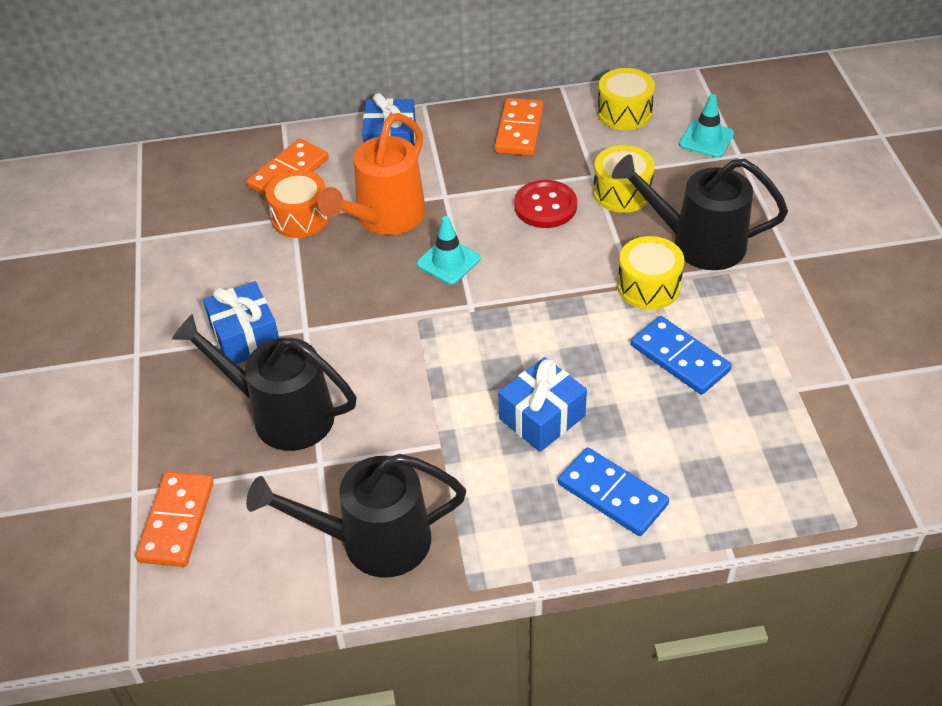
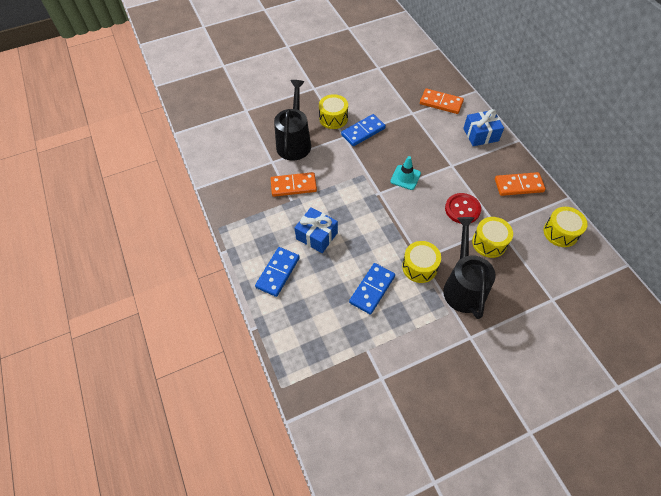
camera: 75 degrees right, 10 degrees up
orange domino [135,472,214,567] -> orange domino moved to [271,172,317,197]
blue gift [203,281,279,364] -> yellow drum [319,94,348,129]
black watering can [246,454,466,578] -> none
orange drum [266,170,330,238] -> none
orange watering can [318,113,426,235] -> none
turquoise traffic cone [679,94,734,158] -> none
none -> blue domino [341,114,386,146]

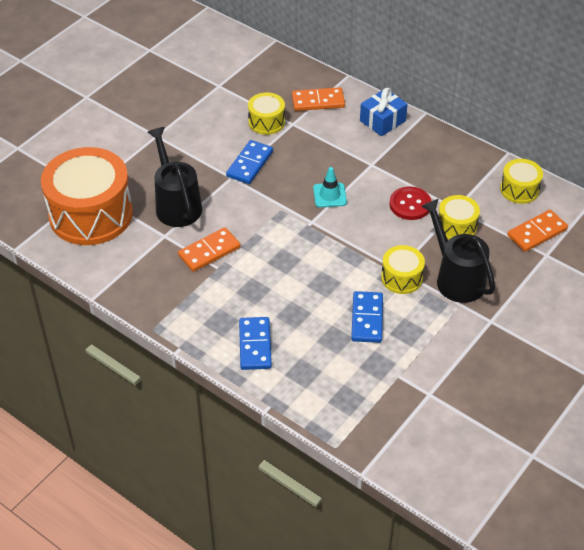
camera: 30 degrees left, 10 degrees down
blue gift [295,207,338,253] -> none
yellow drum [319,94,348,129] -> yellow drum moved to [248,92,285,135]
orange domino [495,172,546,196] -> orange domino moved to [507,210,568,252]
none -> orange drum [41,147,133,245]

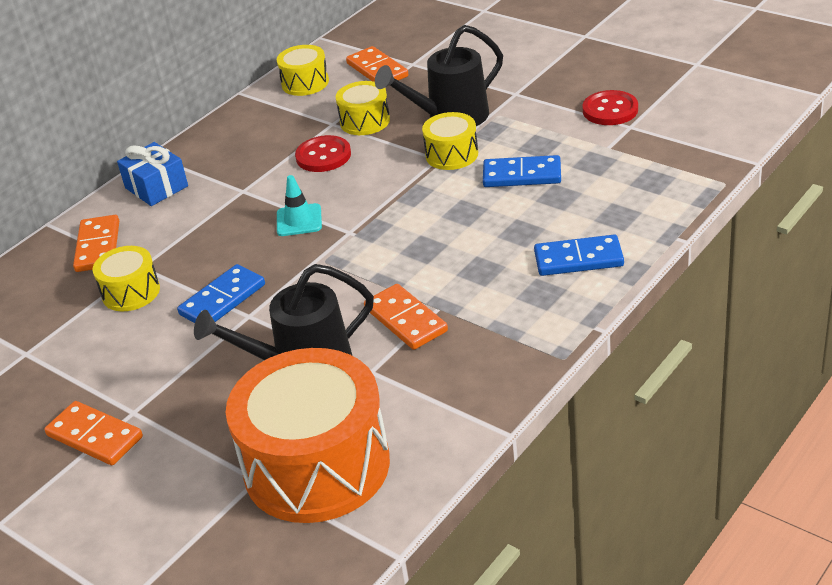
camera: 85 degrees left, 10 degrees down
blue domino [226,140,273,184] -> blue domino turned 75 degrees counterclockwise [177,264,265,323]
none -> orange domino [45,401,143,465]
none -> red button [582,90,638,125]

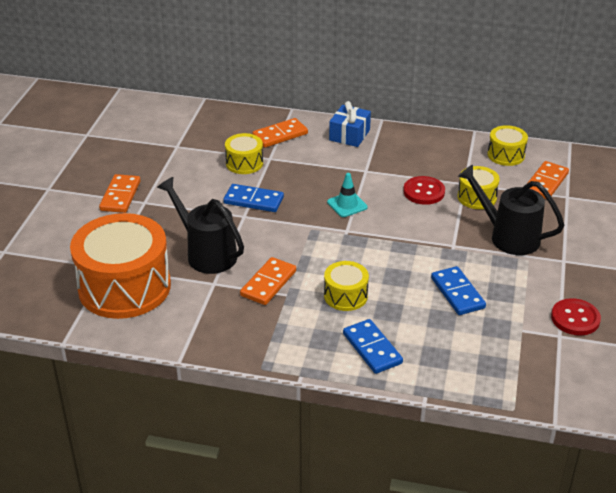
camera: 60 degrees right, 0 degrees up
yellow drum [422,112,478,170] -> yellow drum moved to [324,261,369,311]

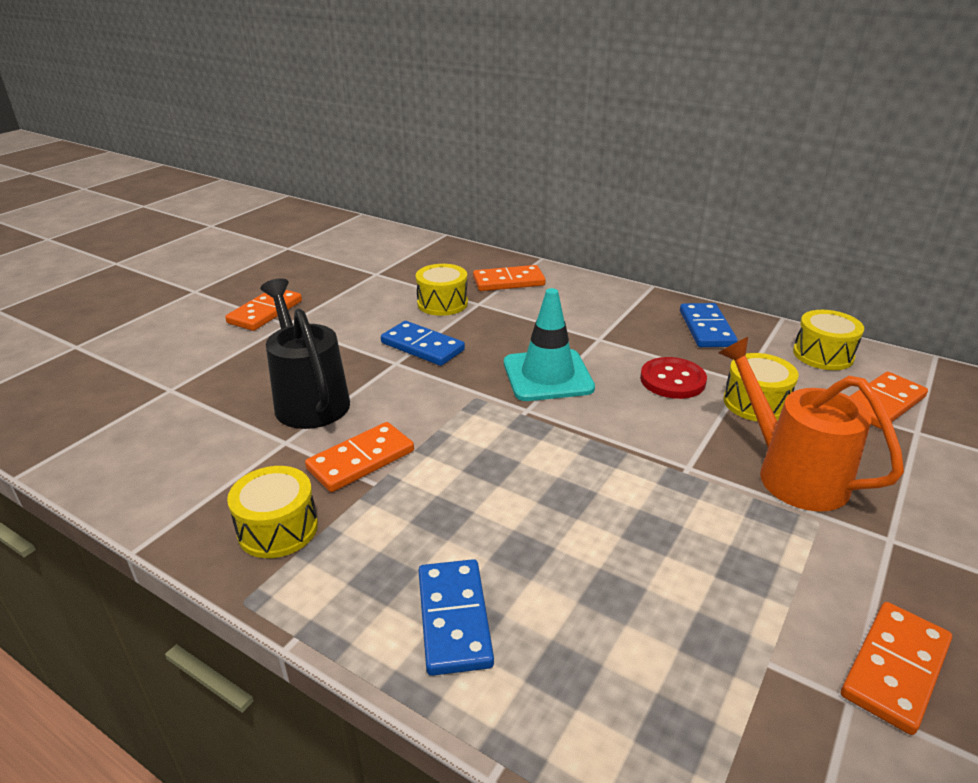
camera: 20 degrees right, 5 degrees down
orange drum [70,213,171,319] -> none
yellow drum [324,261,369,311] -> yellow drum moved to [227,466,318,558]
turquoise traffic cone [327,173,368,217] -> turquoise traffic cone [504,288,595,401], size x1.65
blue gift [329,101,371,147] -> none
blue domino [431,266,486,315] -> blue domino moved to [680,303,738,347]
black watering can [458,165,564,255] -> orange watering can [719,337,904,511]
red button [551,298,601,336] -> orange domino [841,602,952,735]

